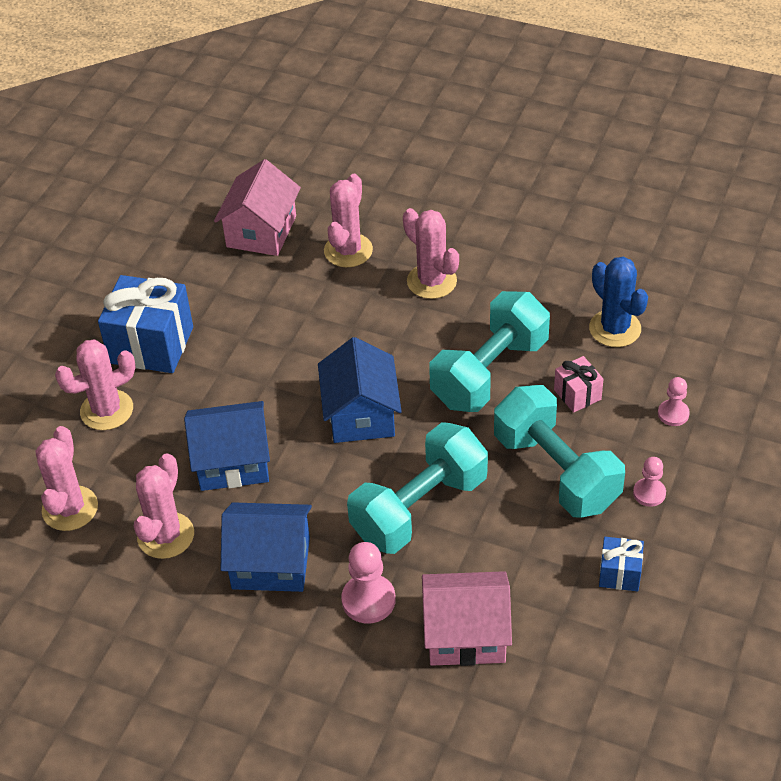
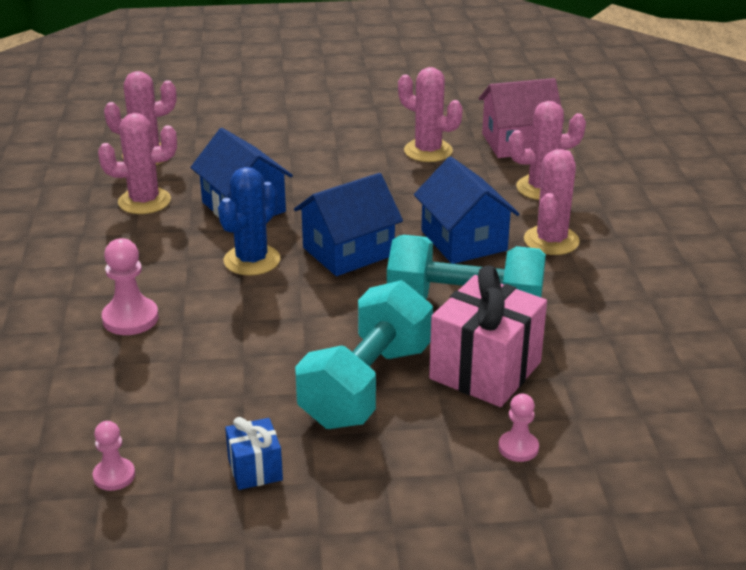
camera: 60 degrees right, 15 degrees down
pink cactus [55,339,136,430] -> pink cactus moved to [398,67,463,162]
blue gift [98,275,193,373] -> none
blue house [221,502,312,592] -> blue house moved to [414,156,519,264]
turquoise dumbbell [347,422,488,554] -> none
pink house [422,571,512,666] -> none
pink gift [554,356,603,413] -> pink gift [429,265,547,407], size x2.00
blue cactus [589,257,648,347] -> blue cactus moved to [218,167,280,276]
pink pawn [633,457,666,507] -> pink pawn moved to [93,421,135,491]

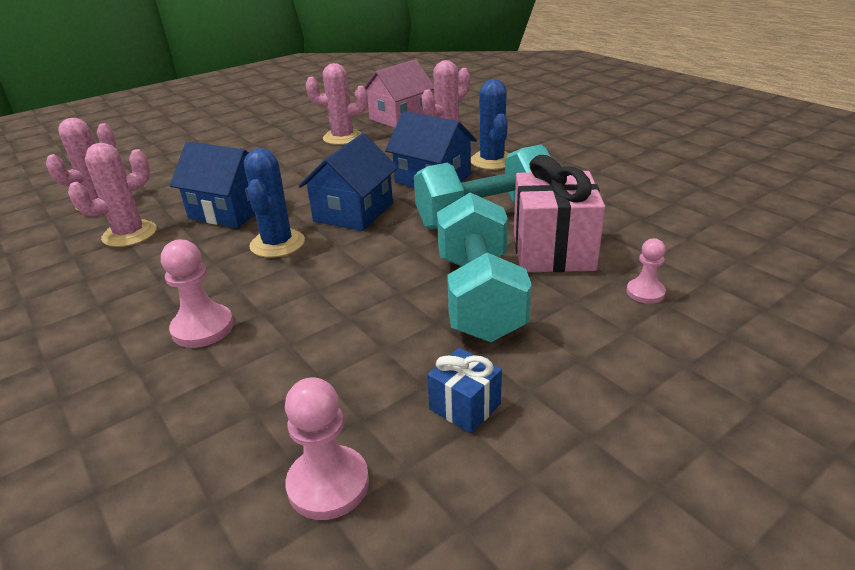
camera: 30 degrees left, 0 degrees up
pink pawn [93,421,135,491] -> pink pawn [285,377,369,520], size x1.59
pink cactus [524,149,580,255] -> blue cactus [471,79,509,170]

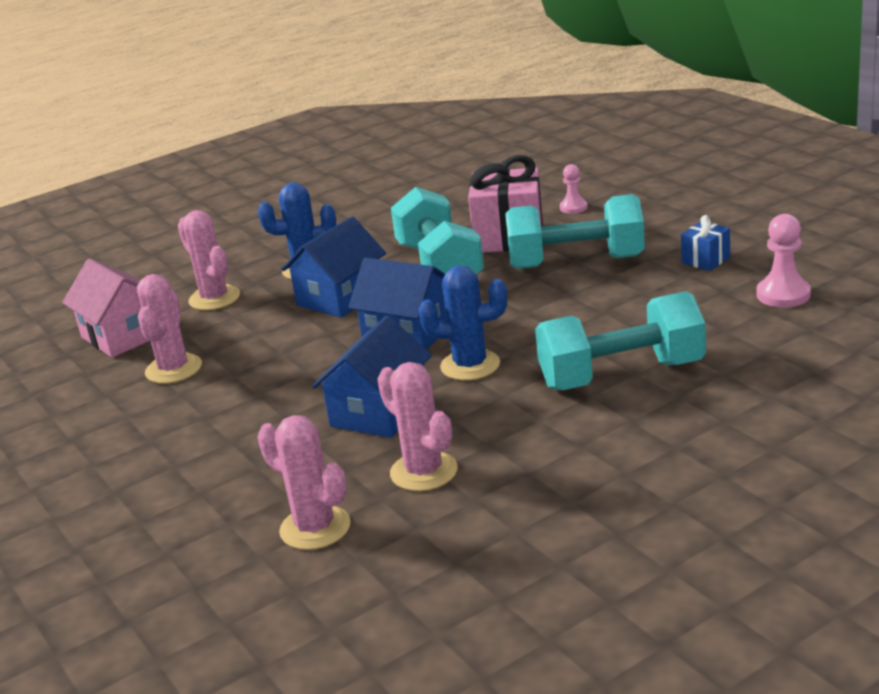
camera: 85 degrees left, 5 degrees down
pink pawn [161,240,234,348] -> turquoise dumbbell [535,291,706,390]

